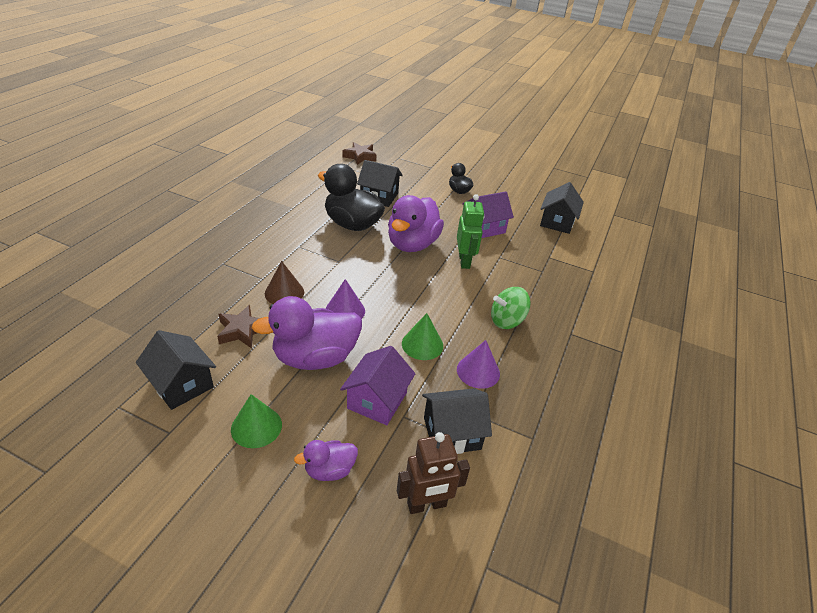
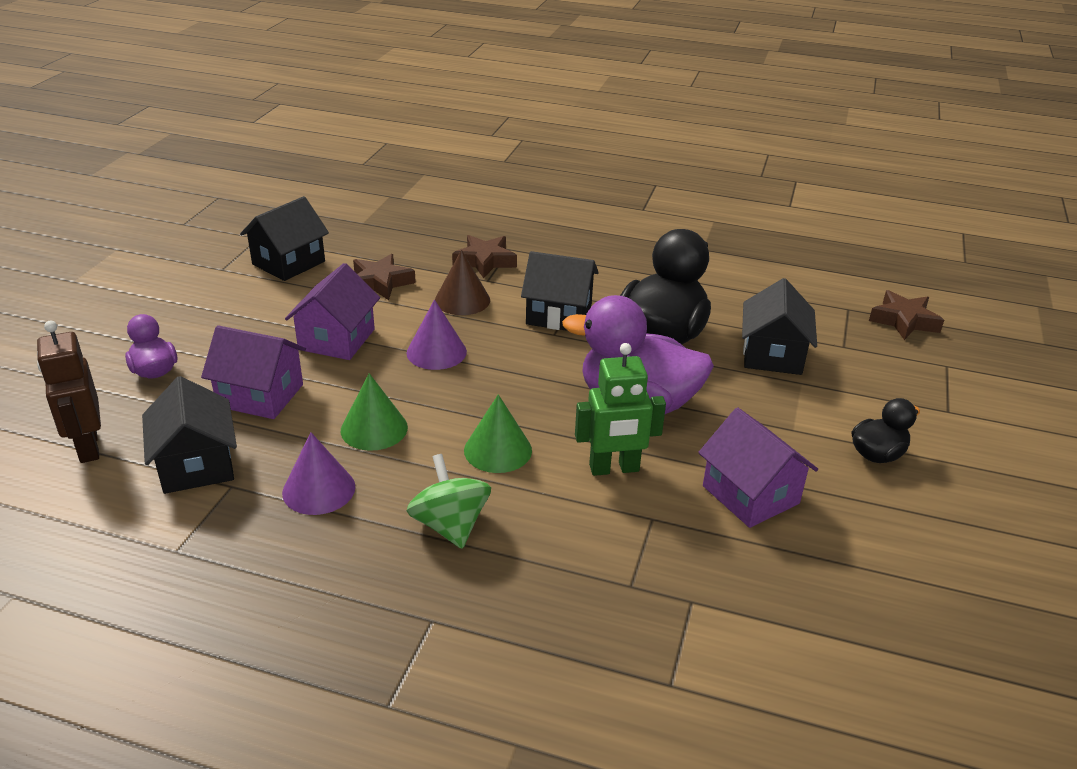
camera: 85 degrees right, 5 degrees down
green cone [231,394,282,448] -> green cone moved to [464,394,532,473]
purple duck [251,296,362,370] -> purple house [285,263,380,360]
black house [540,182,584,234] -> black house moved to [521,251,599,331]
none -> brown star [452,235,517,279]

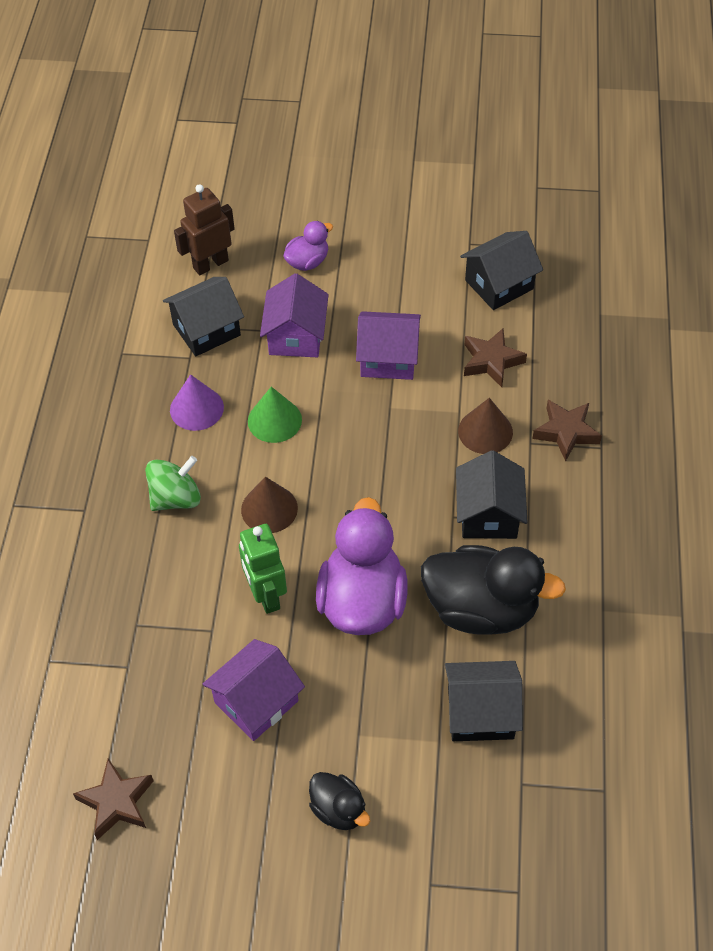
camera: 80 degrees right, 20 degrees up
black house [240,196,329,281] -> black house turned 60 degrees counterclockwise [460,231,543,310]
purple cone [406,299,467,370] -> none
green cone [464,394,532,473] -> brown cone [241,477,298,533]
brown star [869,290,944,340] -> brown star moved to [73,758,154,840]

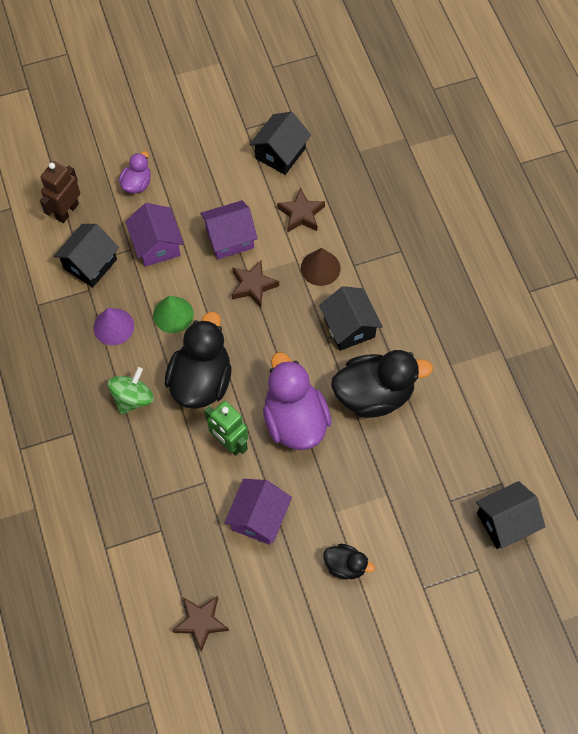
camera: 25 degrees left, 10 degrees up
brown cone [241,477,298,533] -> black duck [165,312,232,409]
black house [445,661,523,741] -> black house moved to [476,481,546,549]
brown star [532,400,602,462] -> brown star moved to [232,259,279,307]

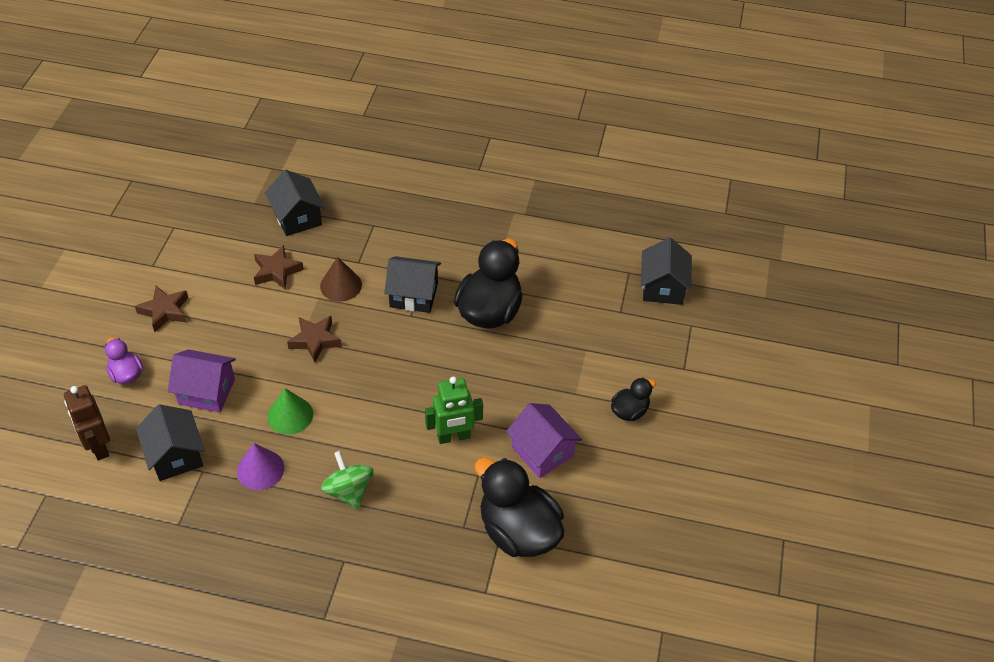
camera: 60 degrees left, 15 degrees down
black duck [165,312,232,409] -> black duck moved to [475,458,564,557]
brown star [172,596,229,652] -> brown star moved to [135,286,188,332]
purple house [200,200,258,259] -> none
black house [249,112,311,175] -> black house moved to [265,170,325,236]
purple duck [263,352,331,450] -> none

